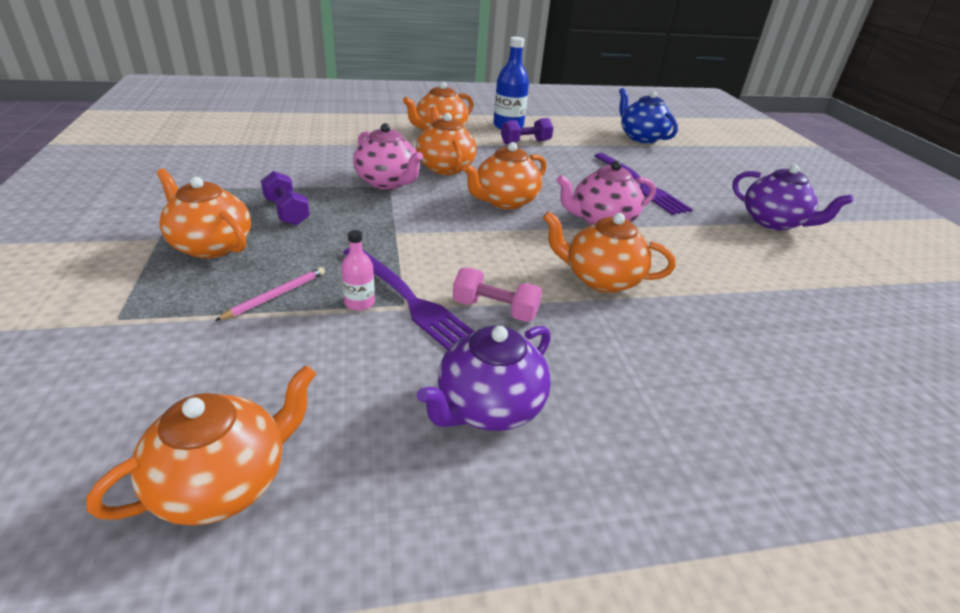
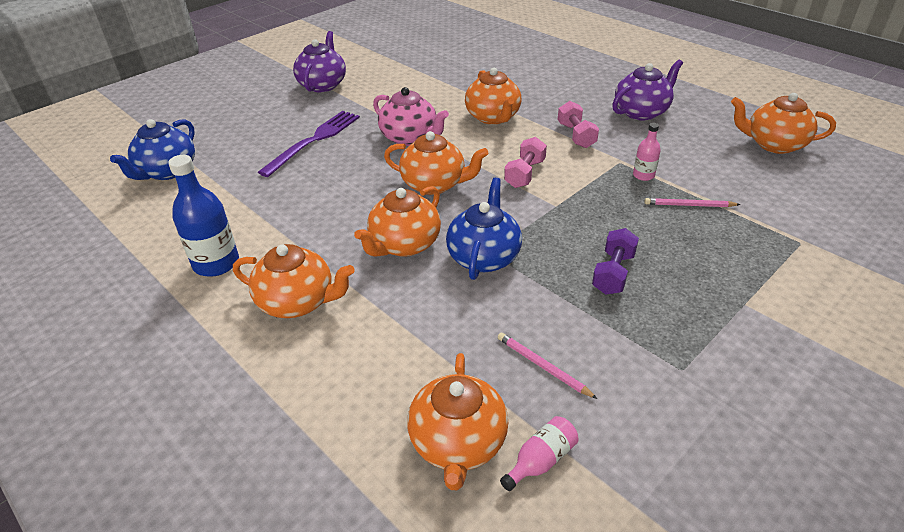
camera: 120 degrees left, 5 degrees up
orange teapot [156,169,251,259] -> orange teapot moved to [407,353,508,490]
purple fork [343,248,475,350] -> none
pink teapot [353,123,423,190] -> blue teapot [446,178,522,280]
purple teapot [417,326,551,431] -> purple teapot turned 45 degrees counterclockwise [612,59,683,121]
purple dumbbell [501,118,554,144] -> none
none -> pink pencil [498,333,597,399]
none -> pink bottle [500,416,579,491]
none -> pink dumbbell [504,137,547,188]

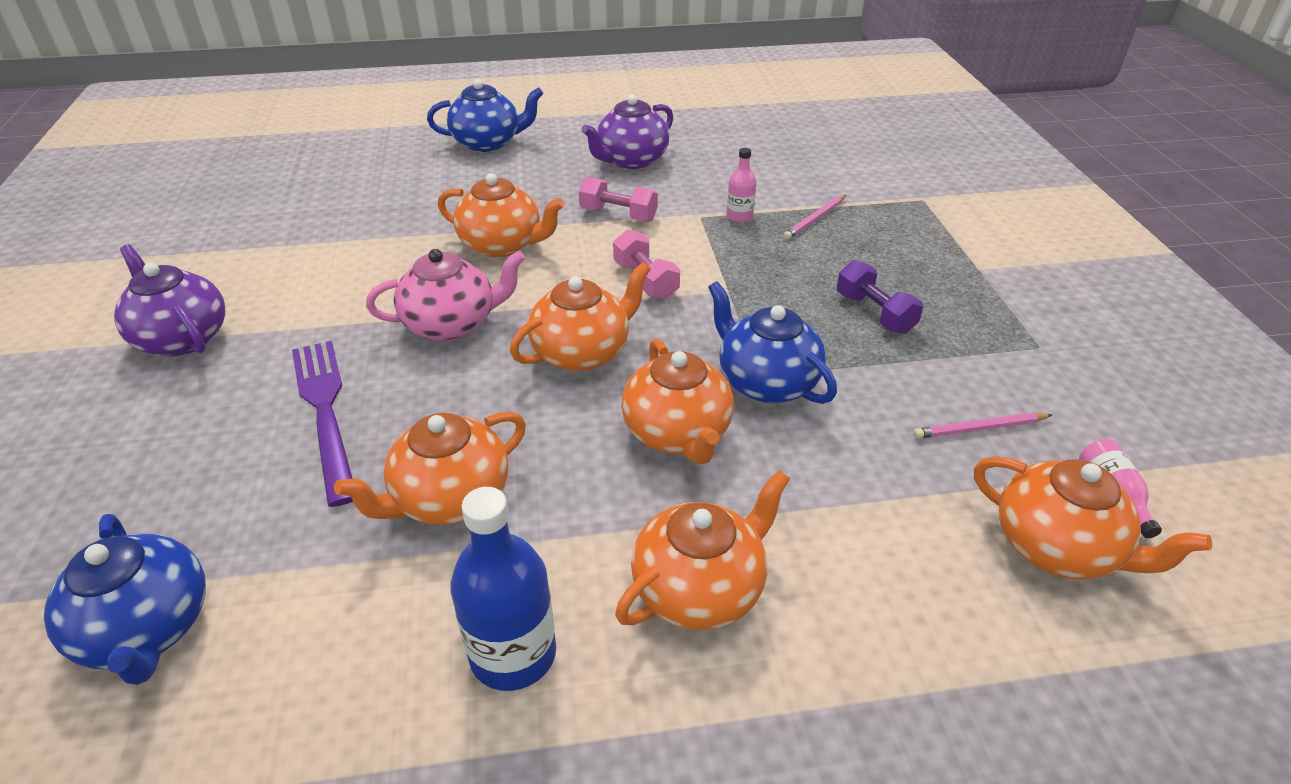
camera: 55 degrees left, 0 degrees up
purple teapot [612,59,683,121] -> purple teapot turned 135 degrees counterclockwise [581,94,673,169]
orange teapot [731,93,836,154] -> orange teapot moved to [334,412,526,525]
none -> blue teapot [427,79,543,152]

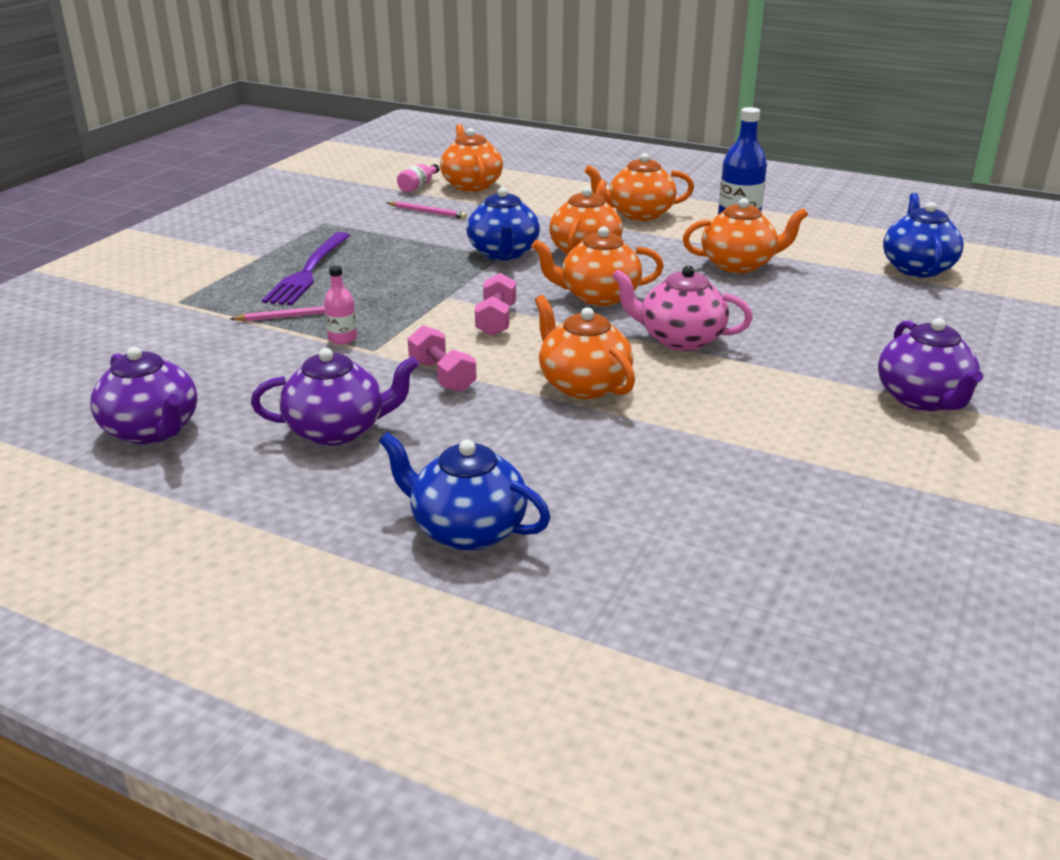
camera: 145 degrees left, 10 degrees down
purple fork [292,340,353,507] -> purple fork moved to [262,232,350,306]
purple dumbbell [837,260,923,334] -> none
none -> purple teapot [90,347,198,444]

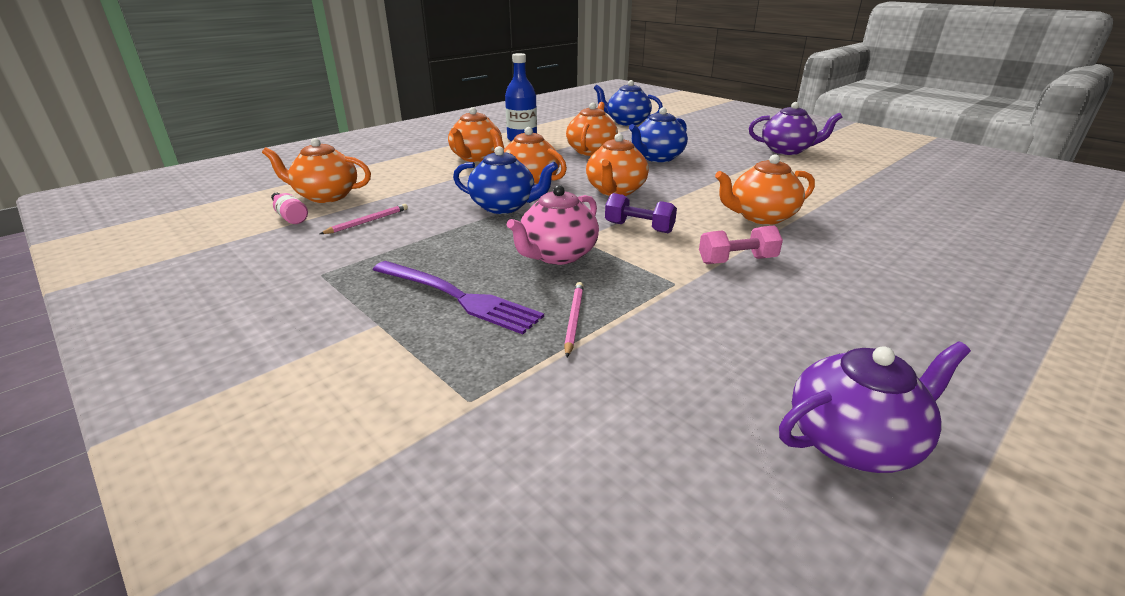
camera: 70 degrees left, 0 degrees up
purple teapot [251,348,419,446] -> none
pink bottle [324,266,357,344] -> none
blue teapot [379,432,551,551] -> blue teapot moved to [629,107,688,162]
pink dumbbell [475,273,516,336] -> purple dumbbell [605,193,677,233]
pink teapot [612,265,753,351] -> pink teapot moved to [507,185,599,265]

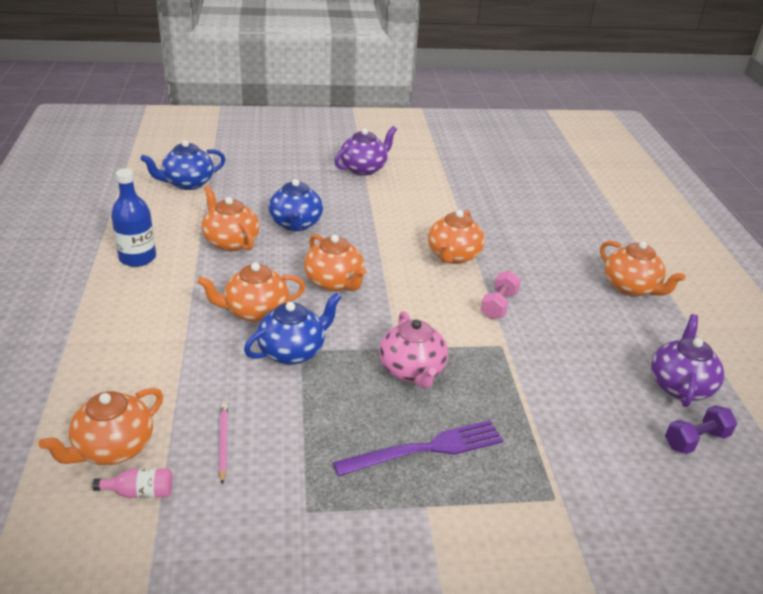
camera: 55 degrees left, 5 degrees up
orange teapot [448,107,502,162] -> orange teapot moved to [600,241,686,296]
pink pencil [564,282,584,357] -> none
purple dumbbell [605,193,677,233] -> purple dumbbell moved to [665,405,737,454]

